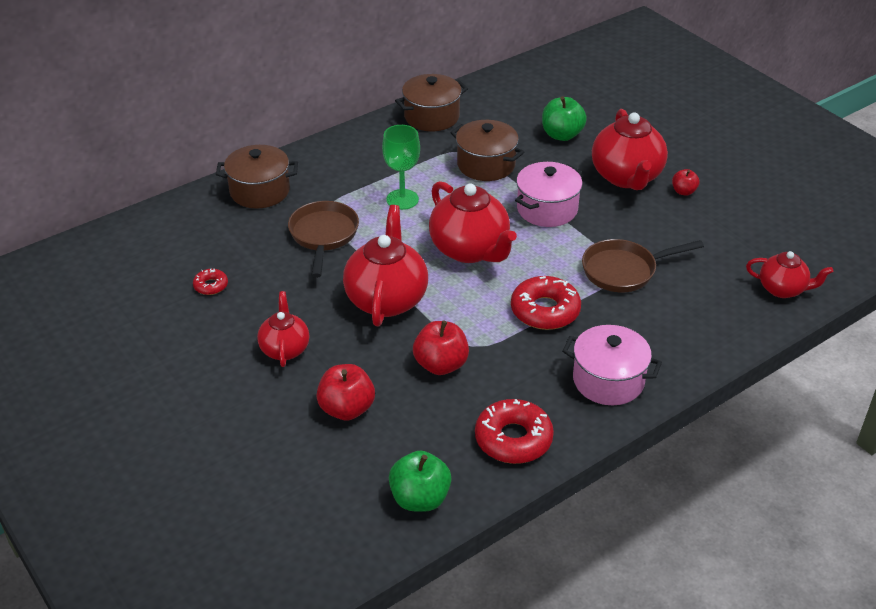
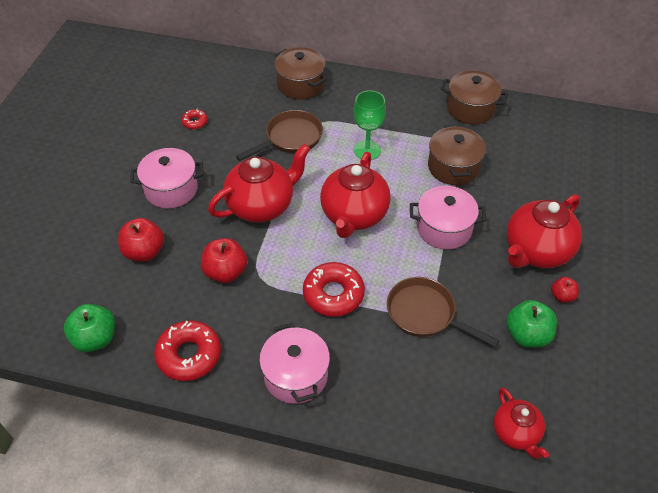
camera: 50 degrees right, 10 degrees up
red teapot [257,291,309,367] -> pink pot [130,148,204,208]
green apple [542,96,587,141] -> green apple moved to [506,300,557,348]

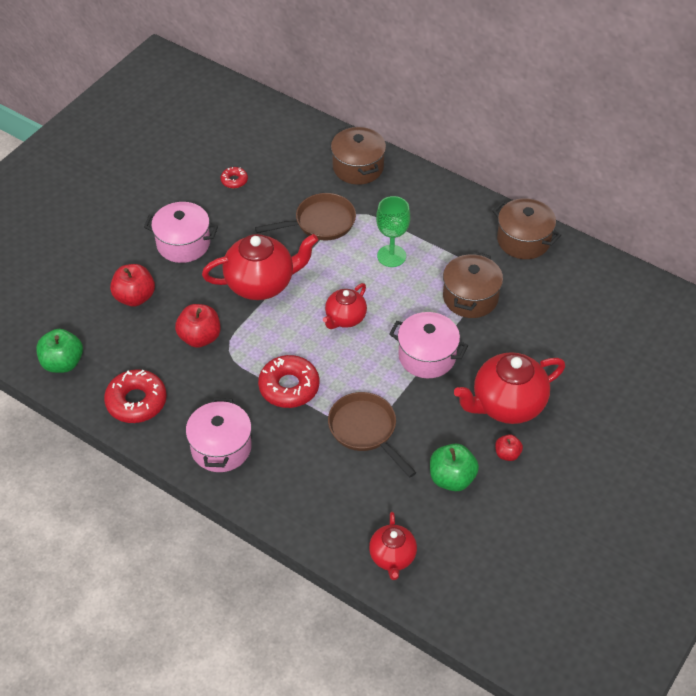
camera: 20 degrees right, 0 degrees up
red teapot [320,151,391,238] -> red teapot [323,283,367,329], size x0.58

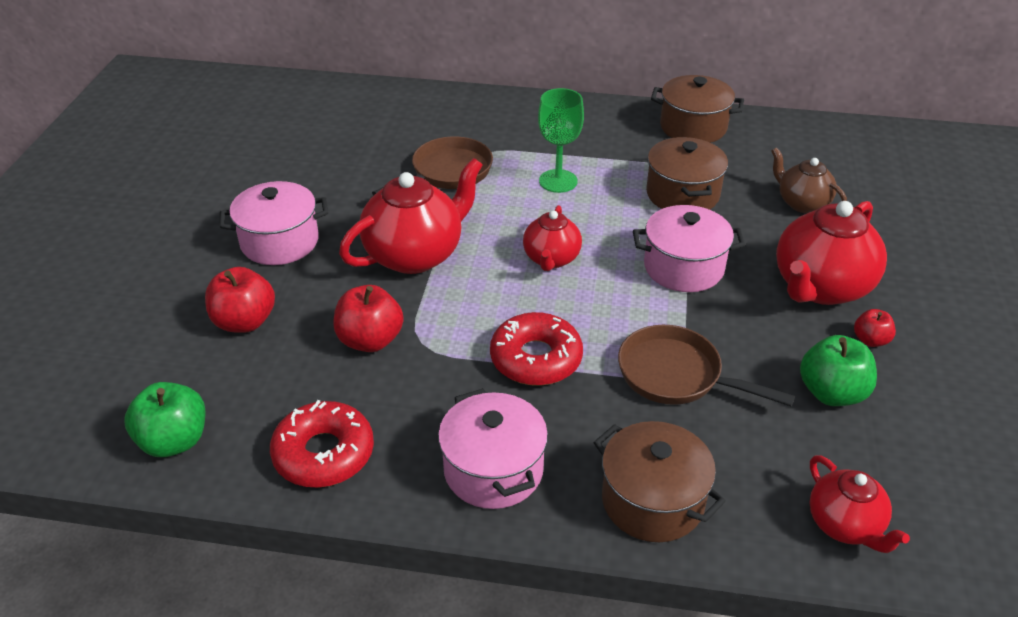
camera: 25 degrees left, 10 degrees down
red donut [221,167,248,188] -> none
brown pot [331,125,386,185] -> brown pot moved to [593,421,726,542]
none -> brown teapot [771,147,847,213]

